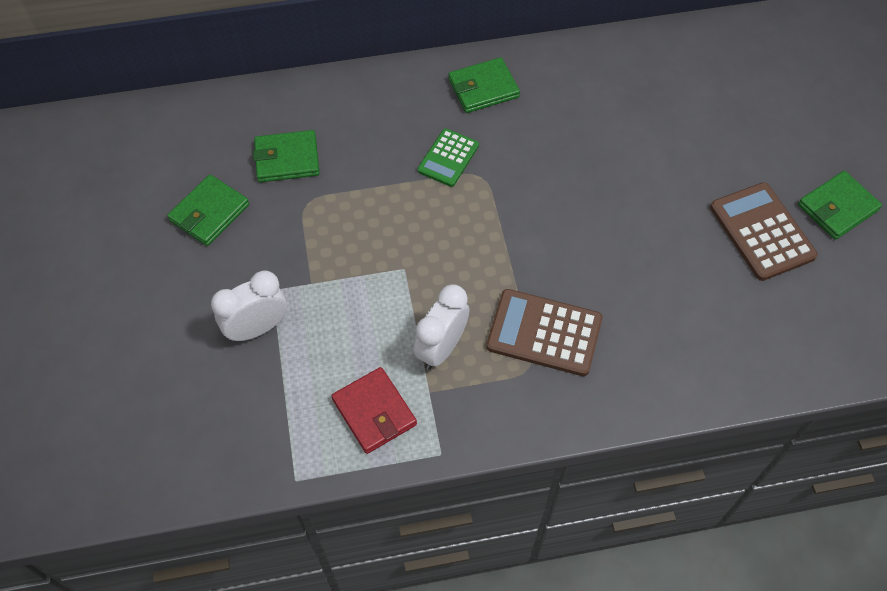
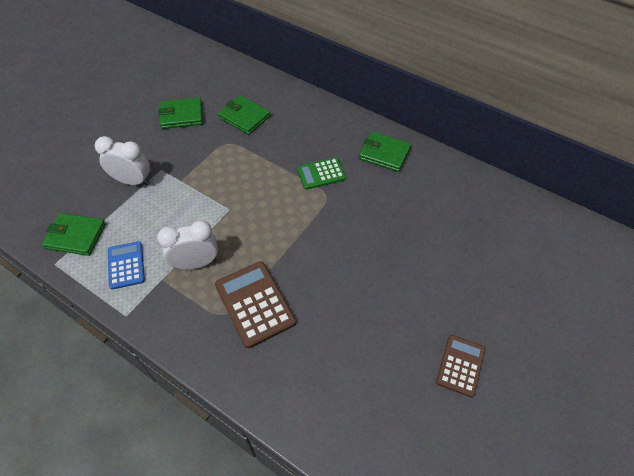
camera: 45 degrees right, 5 degrees down
red wallet [331,367,417,454] -> blue calculator [108,241,145,290]
brown calculator [710,182,818,281] -> brown calculator [436,335,485,397], size x0.64
green wallet [798,171,882,240] -> green wallet moved to [42,213,106,256]

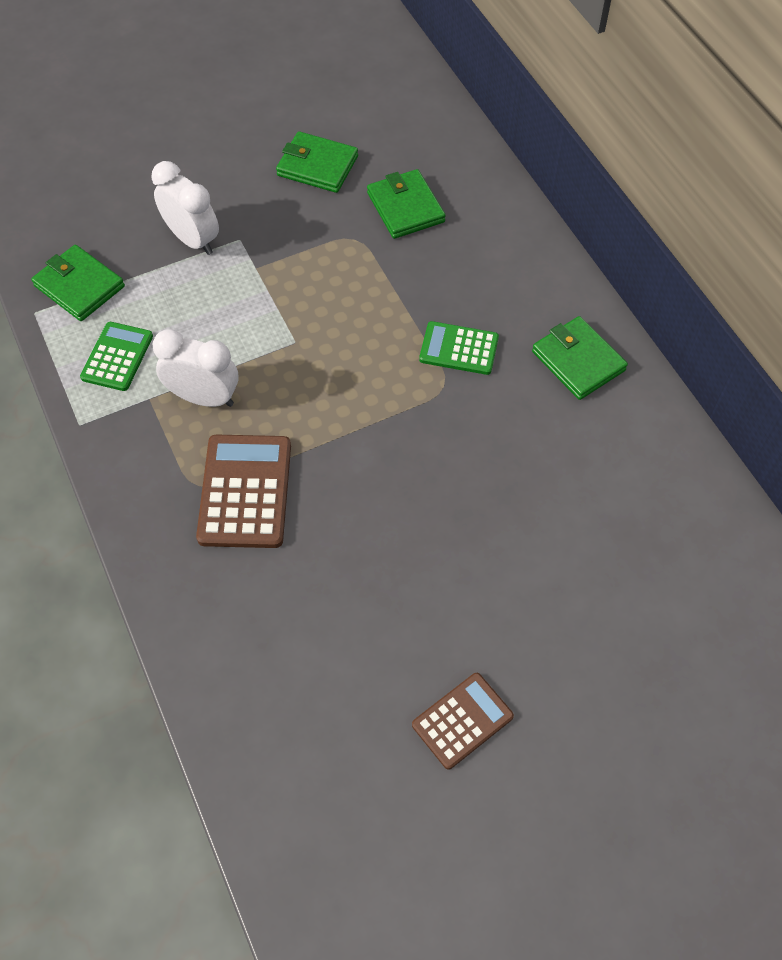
camera: 30 degrees right, 5 degrees up
blue calculator [108,241,145,290] -> green calculator [80,322,153,391]

